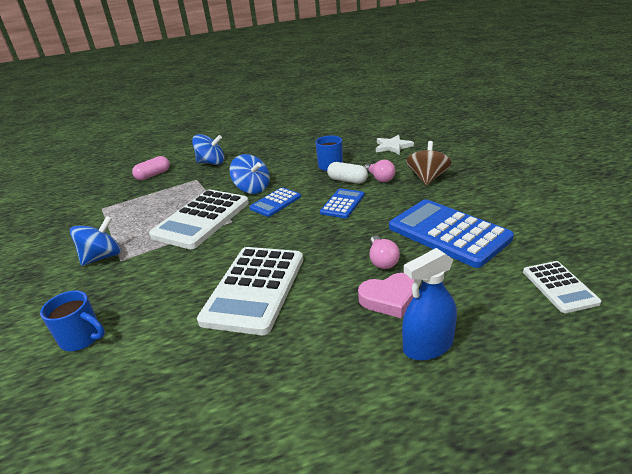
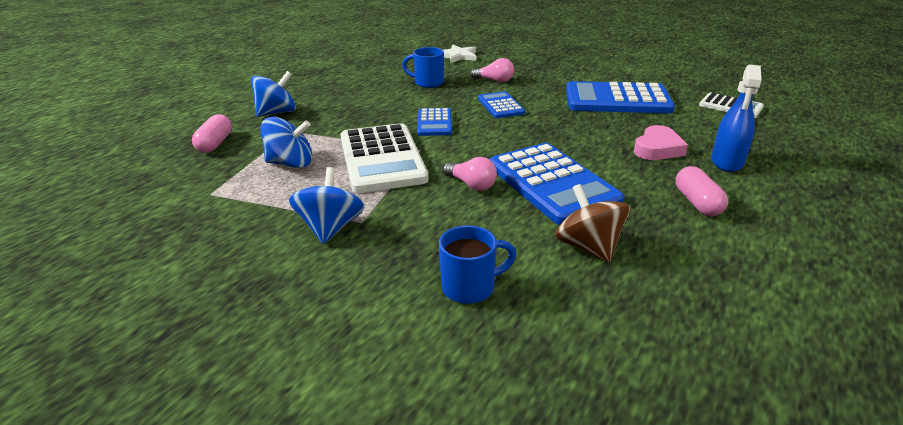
camera: 45 degrees left, 0 degrees up
white calculator [197,247,303,335] -> blue calculator [489,143,625,225]
blue spinning top [230,154,270,194] -> blue spinning top moved to [260,117,312,168]
white capsule [327,162,368,184] -> none
pink light bulb [370,235,400,269] -> pink light bulb moved to [443,157,497,191]
brown spinning top [406,141,452,186] -> brown spinning top moved to [555,184,630,263]
none -> pink capsule [676,166,728,216]

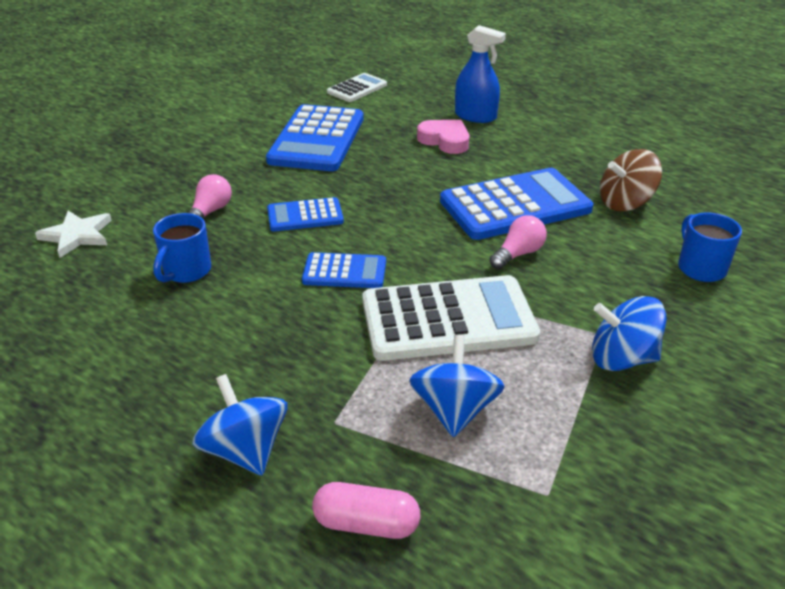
camera: 85 degrees left, 5 degrees up
pink capsule [676,166,728,216] -> none

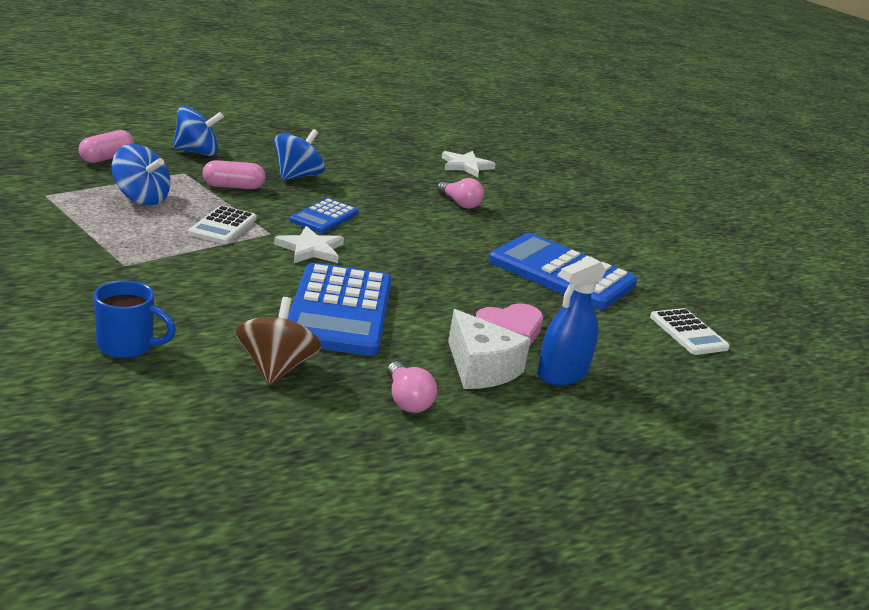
camera: 110 degrees right, 10 degrees down
blue mug [153,213,211,283] -> none
blue calculator [267,197,344,232] -> none
white calculator [362,275,540,361] -> white calculator [188,206,257,244], size x0.53
pink light bulb [490,215,547,269] -> pink light bulb moved to [387,361,437,413]
blue spinning top [592,296,666,371] -> blue spinning top moved to [274,129,325,180]
none -> pink capsule [202,160,266,189]
none -> white star [274,226,344,263]
none -> white cheese [448,309,531,389]

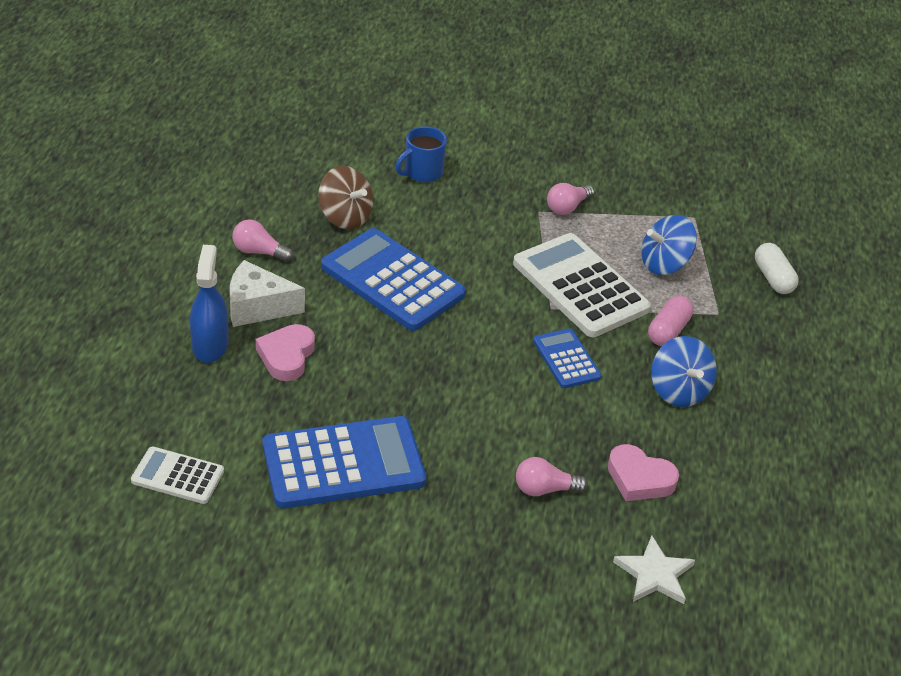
camera: 130 degrees right, 15 degrees up
pink capsule [79,130,134,163] -> white capsule [755,243,799,294]
blue spinning top [173,106,224,156] -> none
white calculator [188,206,257,244] -> white calculator [513,233,651,337], size x1.89
white star [274,226,344,263] -> none
none -> pink light bulb [547,183,594,215]
none -> pink heart [608,444,679,501]

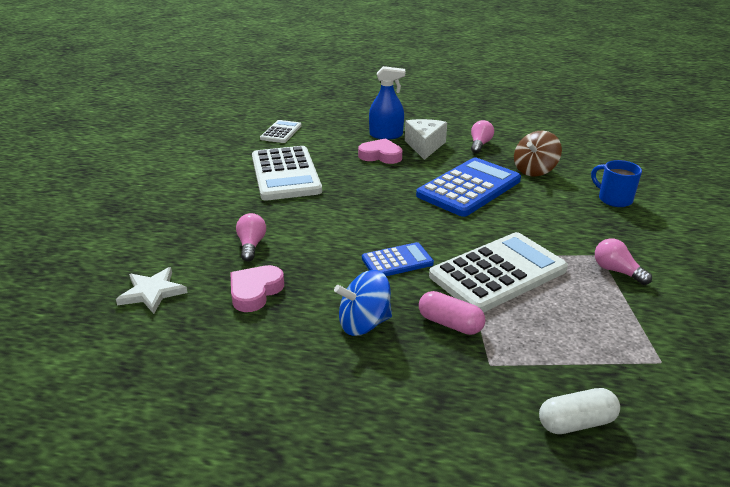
camera: 95 degrees right, 10 degrees down
blue calculator [262,416,426,509] -> white calculator [252,146,322,201]
blue spinning top [641,215,697,275] -> none

